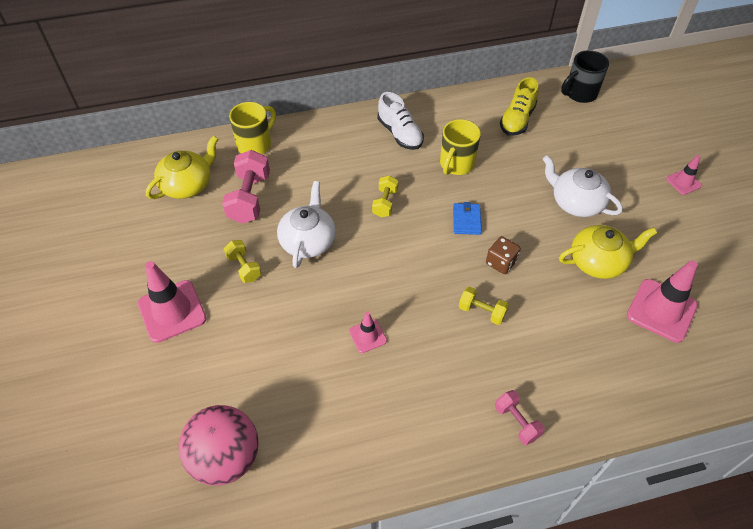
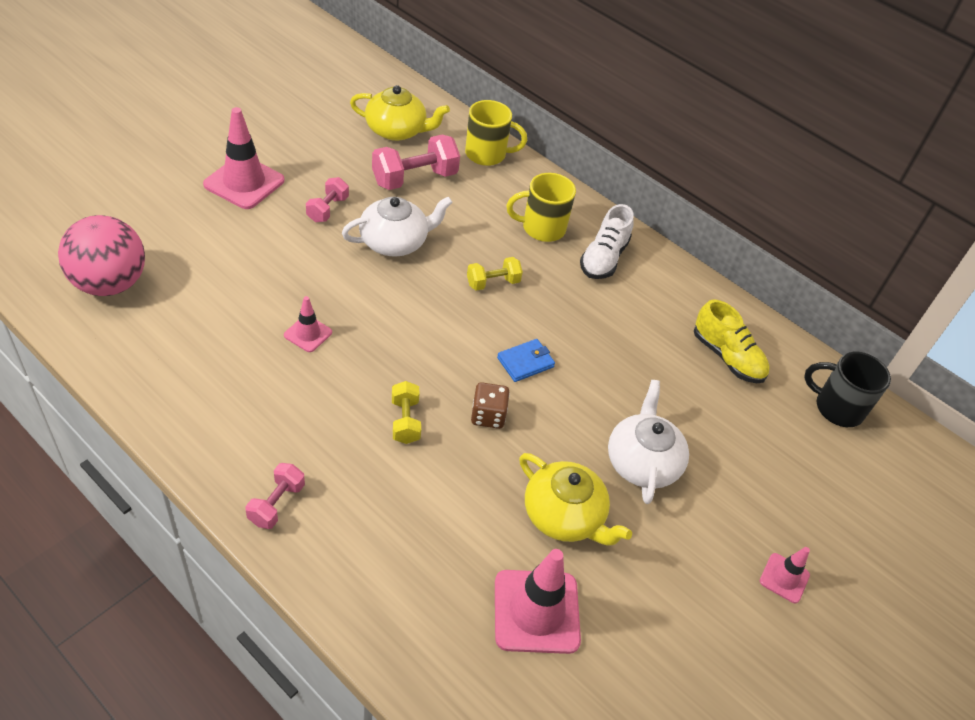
camera: 50 degrees right, 5 degrees down
yellow dumbbell [224,240,261,283] -> pink dumbbell [306,177,349,222]
yellow mug [440,119,481,175] -> yellow mug moved to [506,173,576,242]
yellow shoe [500,77,539,135] -> yellow shoe turned 120 degrees counterclockwise [694,299,769,383]

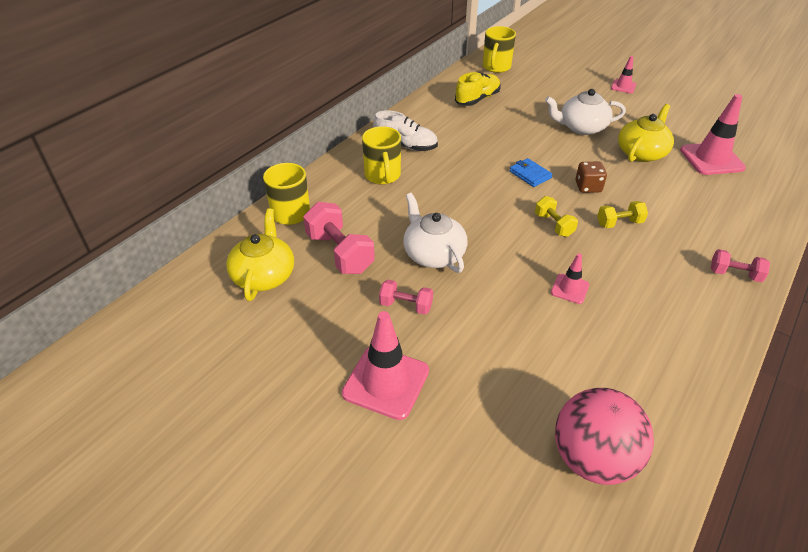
camera: 90 degrees left, 5 degrees down
yellow dumbbell [467,257,523,291] -> yellow dumbbell moved to [535,196,578,237]
black mug [804,352,891,427] -> yellow mug [483,26,516,73]

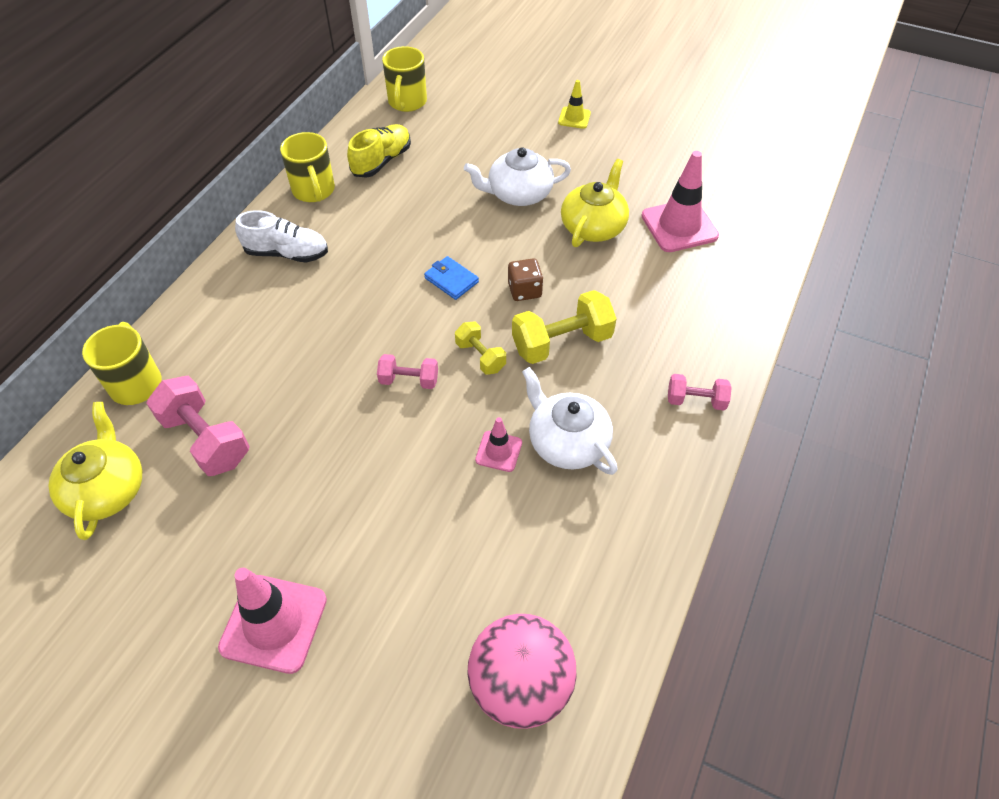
camera: 10 degrees left, 10 degrees up
yellow mug [362,126,401,184] -> yellow mug moved to [280,132,335,202]
pink dumbbell [379,280,433,315] -> pink dumbbell moved to [377,354,438,389]
white teapot [403,193,468,273] -> white teapot moved to [522,367,617,475]
yellow dumbbell [597,201,648,228] -> yellow dumbbell [512,290,617,364], size x1.73
pink traffic cone [611,56,636,93] -> yellow traffic cone [558,80,591,129]

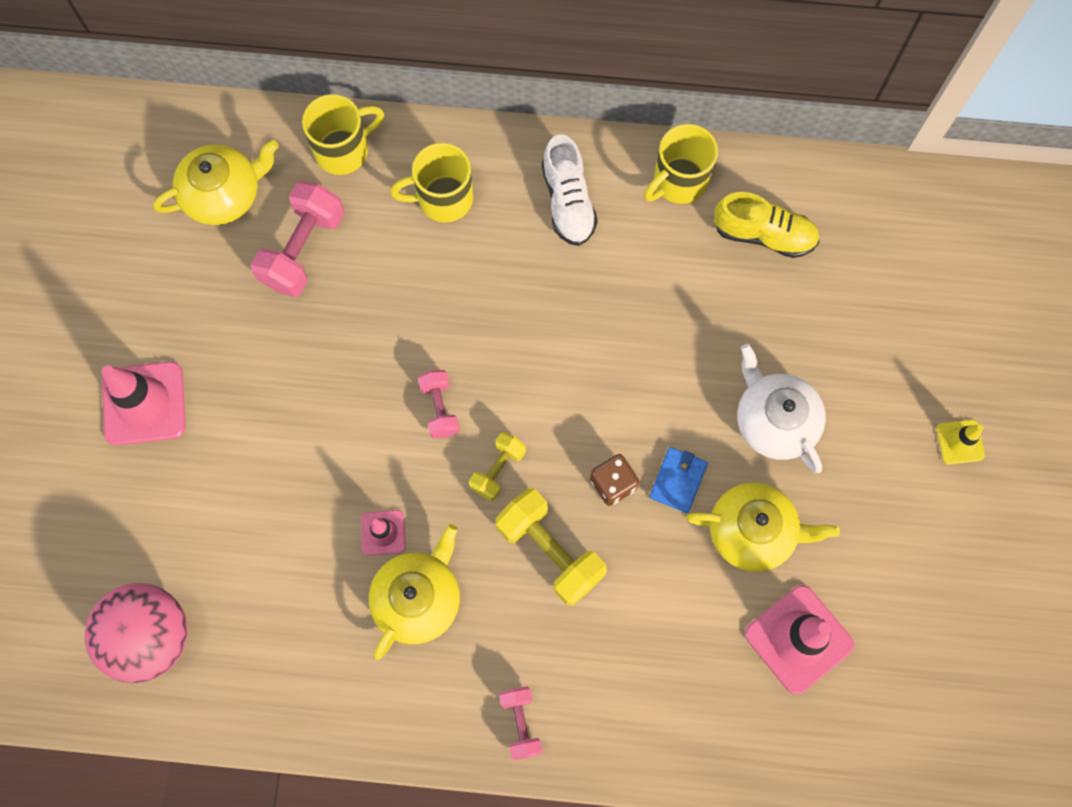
camera: 70 degrees right, 20 degrees up
yellow mug [382,46,427,112] -> yellow mug moved to [390,143,473,223]
blue wallet [424,256,479,300] -> blue wallet moved to [649,447,708,513]
white teapot [522,367,617,475] -> yellow teapot [369,524,460,660]

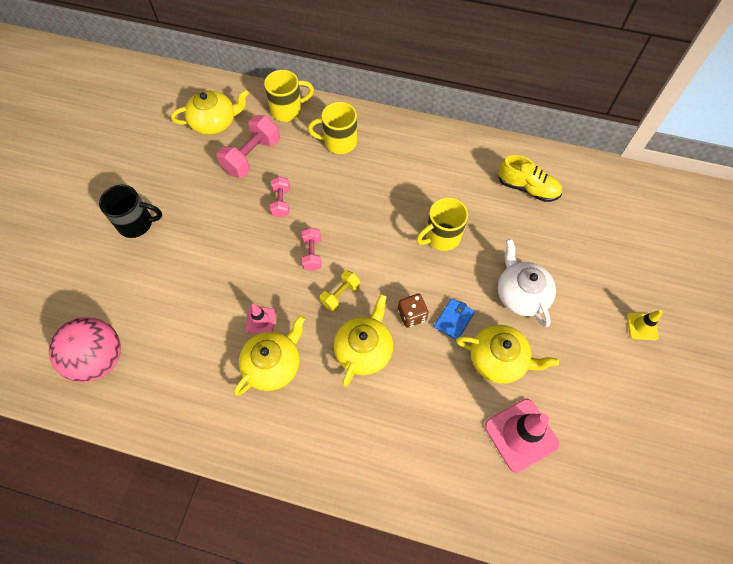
camera: 10 degrees right, 10 degrees down
pink traffic cone [102,361,186,446] -> black mug [99,185,162,238]
yellow dumbbell [495,488,607,606] -> yellow teapot [334,294,393,386]
pink dumbbell [499,686,542,760] -> pink dumbbell moved to [270,176,290,218]
white shoe [542,134,598,246] -> none
yellow mug [644,124,718,204] -> yellow mug moved to [416,197,468,251]

